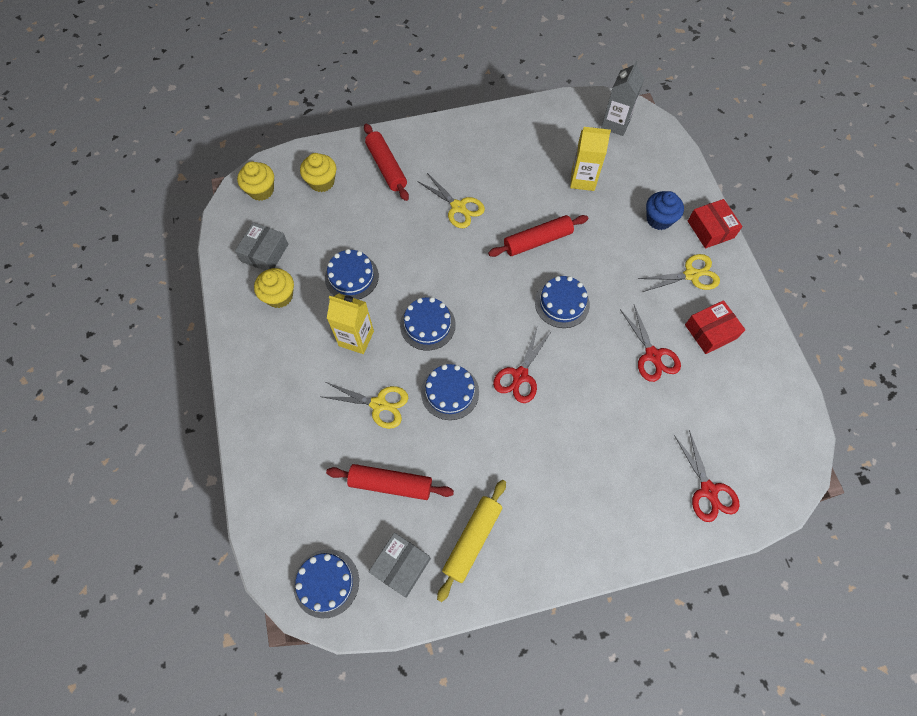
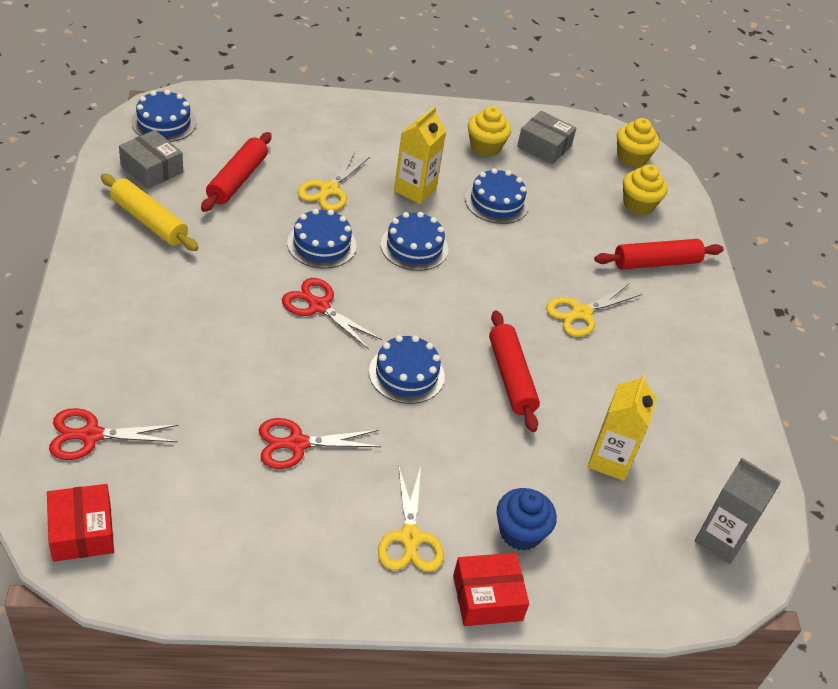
camera: 95 degrees right, 20 degrees down
red box [685,300,745,354] -> red box moved to [47,484,114,562]

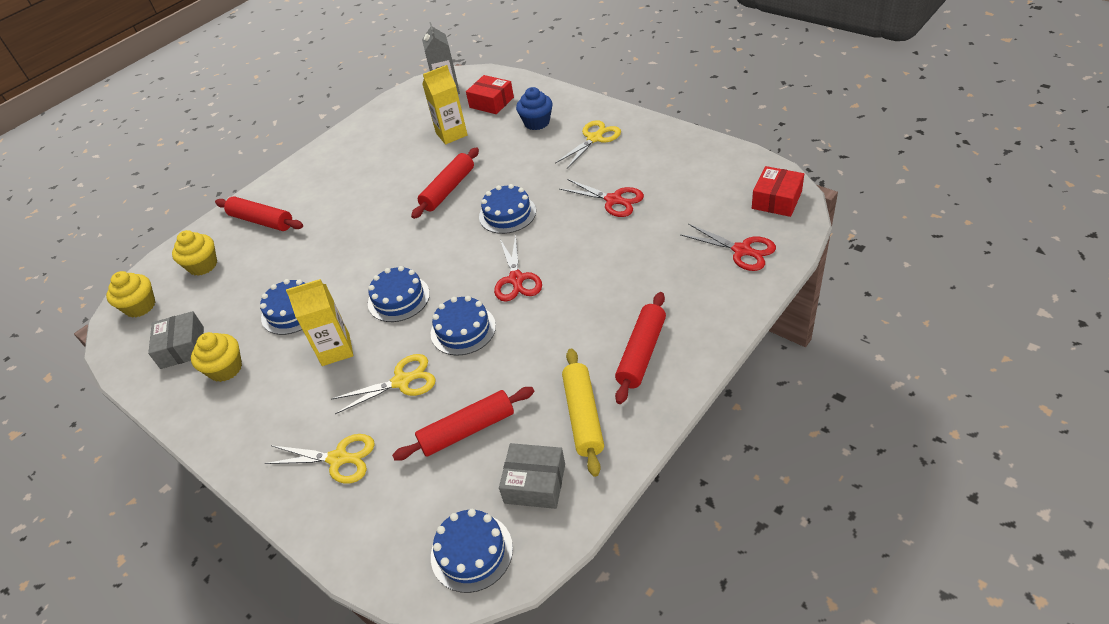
camera: 125 degrees left, 0 degrees up
grey box [119,130,183,189] -> grey box turned 75 degrees counterclockwise [499,443,565,509]
red box [453,553,529,626] -> red box moved to [466,75,514,114]
yellow scissors [546,284,642,337] -> yellow scissors moved to [264,434,375,484]
none -> red rolling pin [615,292,666,404]

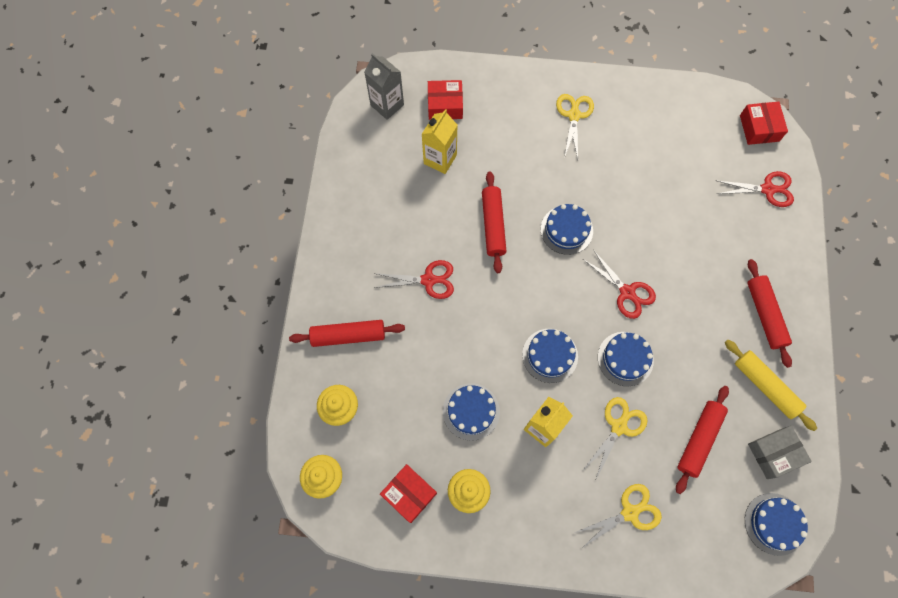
camera: 40 degrees left, 25 degrees up
grey box [148,311,204,369] -> red box [380,464,437,523]
blue cupcake [516,87,553,130] -> none
red scissors [560,179,644,217] -> red scissors moved to [374,260,454,299]

